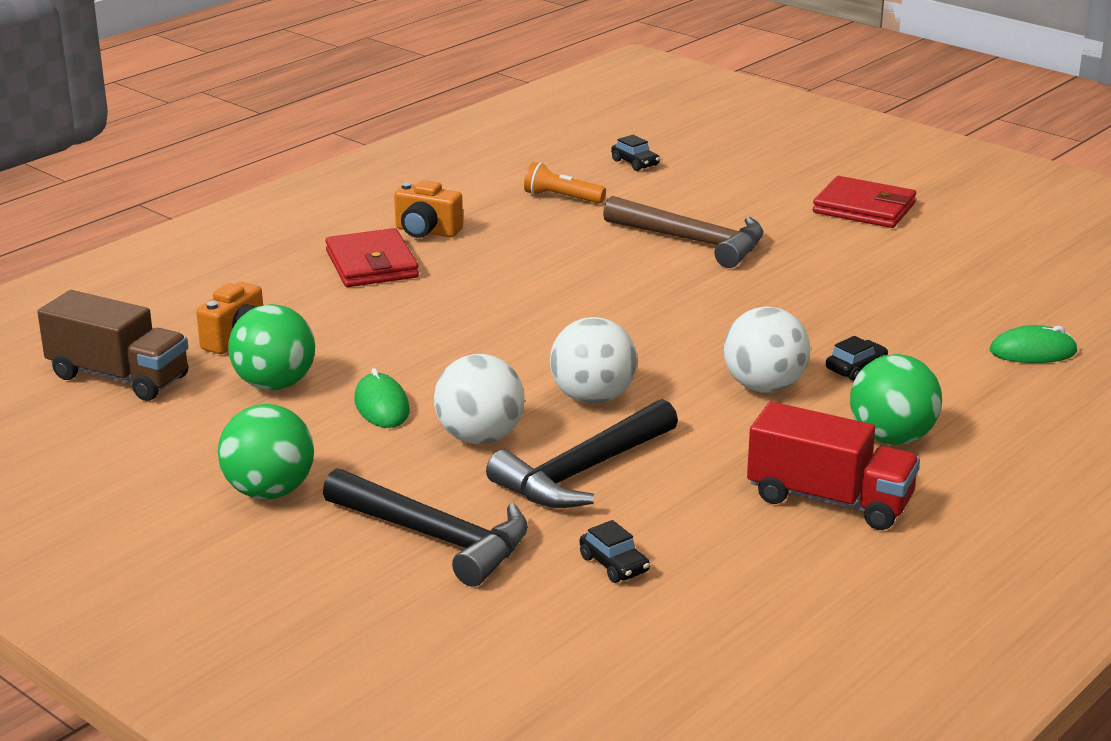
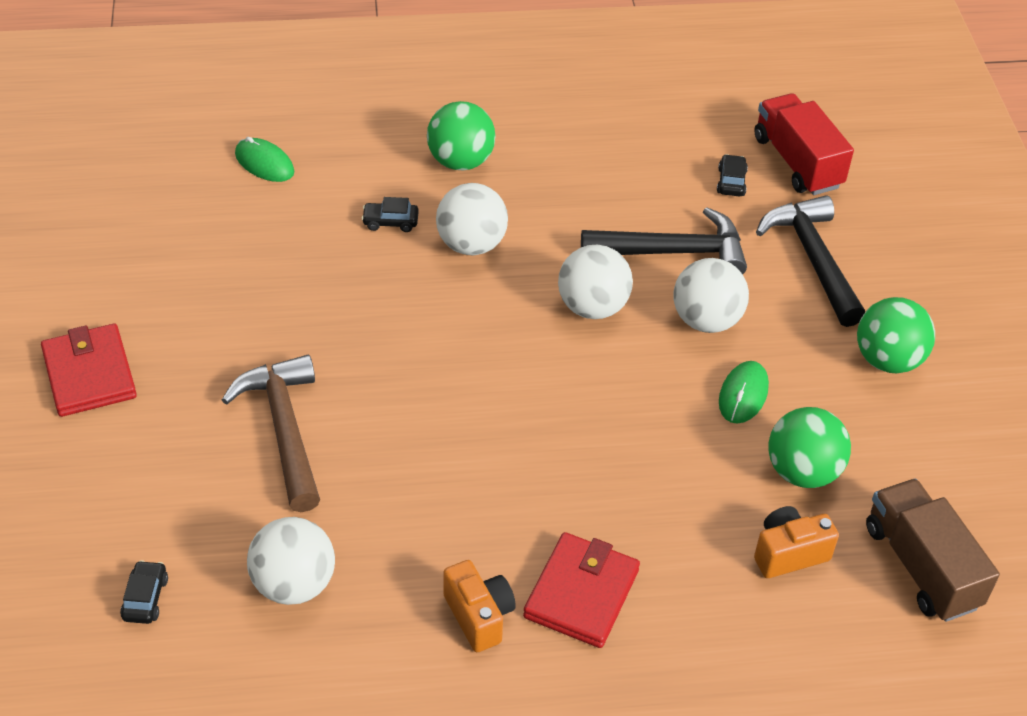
camera: 140 degrees left, 20 degrees up
orange flashlight [524,162,606,204] -> white ball [247,517,335,605]
red truck [747,402,920,530] -> red truck moved to [754,93,854,195]

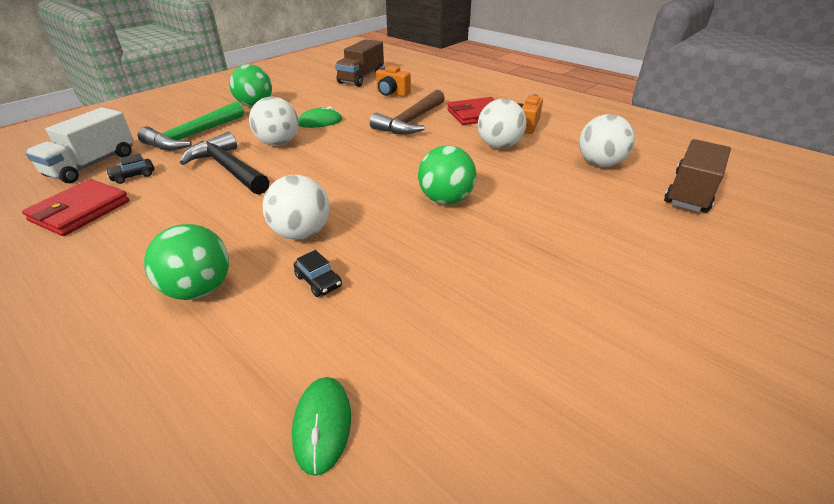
camera: 130 degrees left, 10 degrees down
red wallet [41,324,137,417] -> red wallet moved to [22,179,129,236]
black car [120,560,168,624] -> brown truck [664,139,731,213]
brown hammer [222,355,320,512] -> brown hammer moved to [370,90,445,134]
white ball [558,245,633,319] -> white ball moved to [478,99,526,148]
red truck [754,93,854,195] -> white truck [25,107,134,183]
black hammer [756,195,865,327] -> green hammer [138,101,244,150]
green ball [768,407,851,488] -> green ball moved to [418,145,476,204]

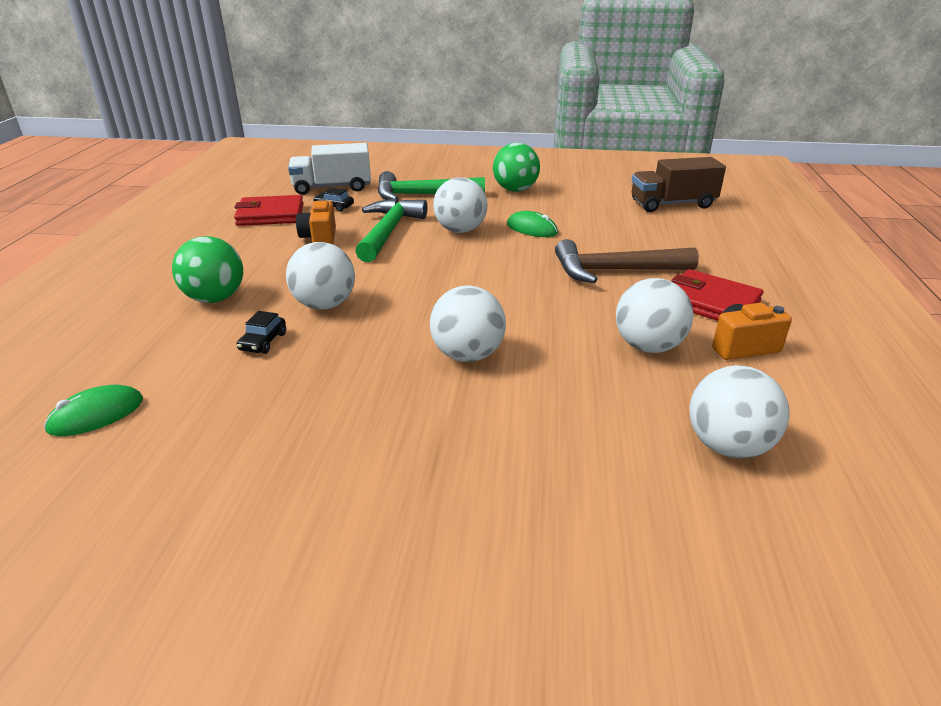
camera: 55 degrees right, 5 degrees down
black hammer [180,132,269,195] -> green hammer [355,199,427,262]
orange camera [376,65,411,97] -> orange camera moved to [296,198,336,244]
green ball [418,145,476,204] -> white ball [430,286,506,362]
brown truck [664,139,731,213] -> none

